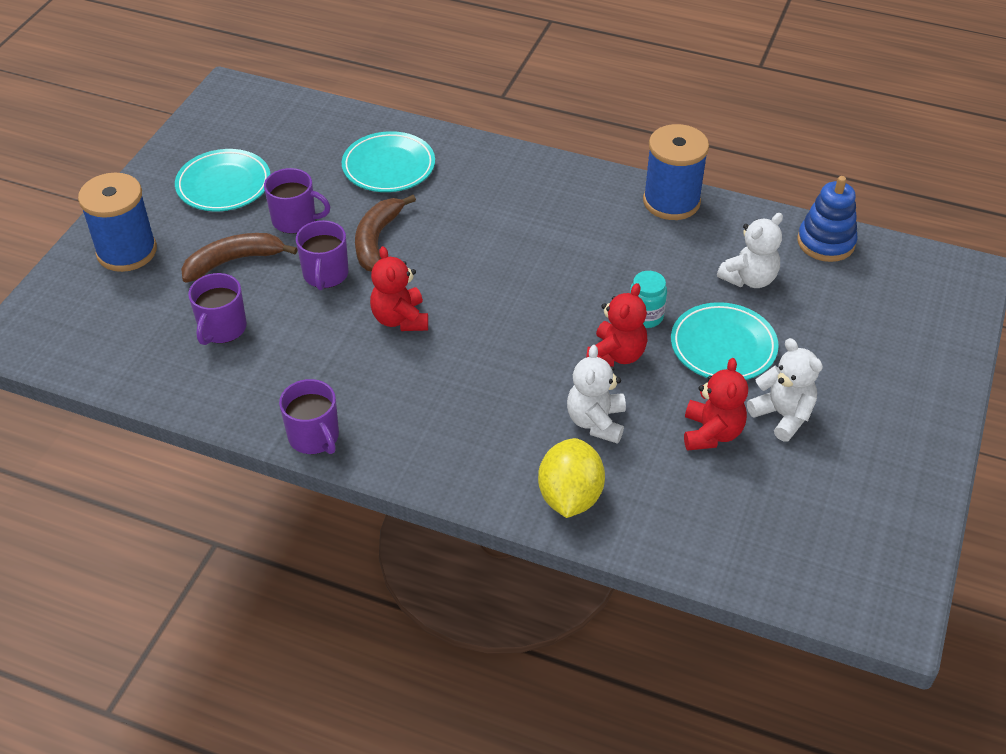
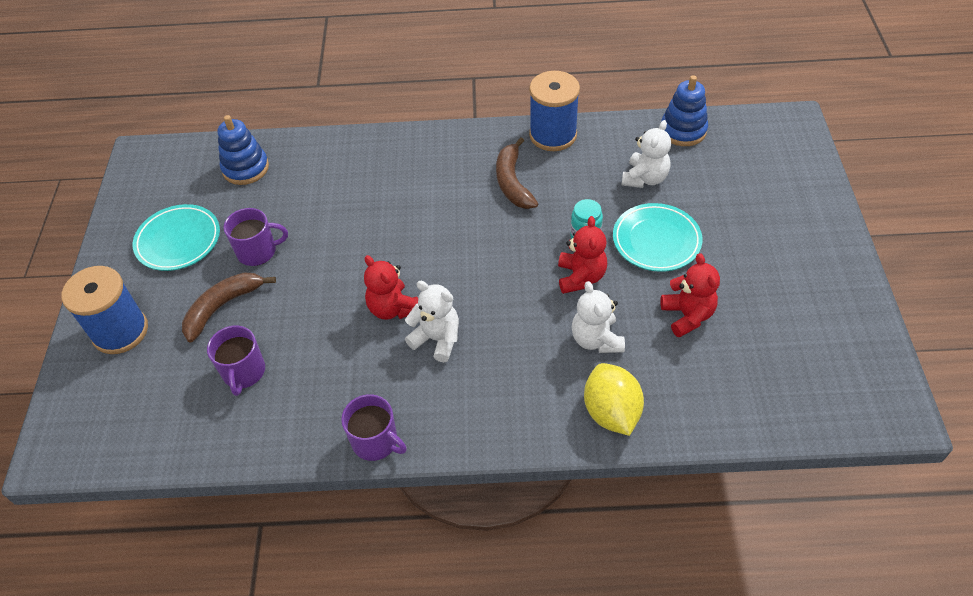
camera: 20 degrees left, 5 degrees up
purple mug [296,220,348,290] -> none
turquoise plate [342,131,435,192] -> none
brown banana [355,195,416,272] -> brown banana moved to [496,137,539,209]
white teddy bear [747,338,823,442] -> white teddy bear moved to [405,281,459,362]
none -> blue stacking toy [217,115,269,185]

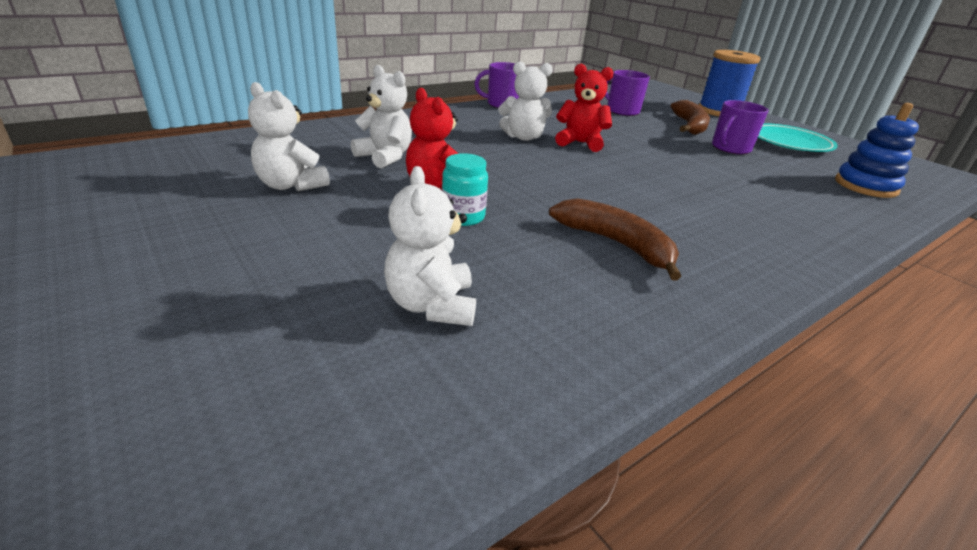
camera: 140 degrees right, 20 degrees down
blue spool [529,71,580,151] -> none
yellow lemon [584,363,644,436] -> none
turquoise plate [613,203,702,272] -> none
red teddy bear [660,253,720,338] -> white teddy bear [248,82,330,191]
blue stacking toy [661,75,708,146] -> none

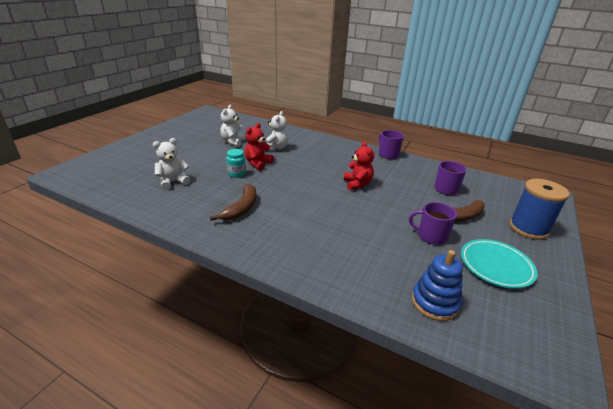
camera: 65 degrees right, 0 degrees up
white teddy bear [498,61,553,141] -> none

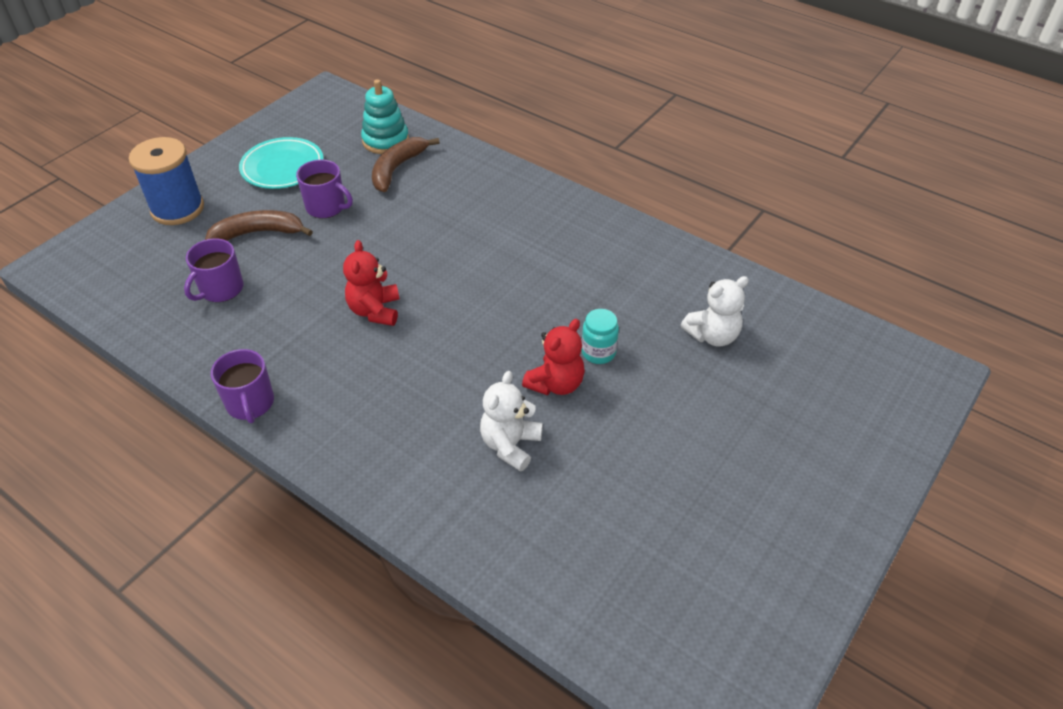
camera: 170 degrees left, 15 degrees up
brown banana [210,184,256,221] -> brown banana moved to [372,137,440,192]
white teddy bear [220,105,246,147] -> none
blue stacking toy [412,250,463,321] -> turquoise stacking toy [361,79,409,154]

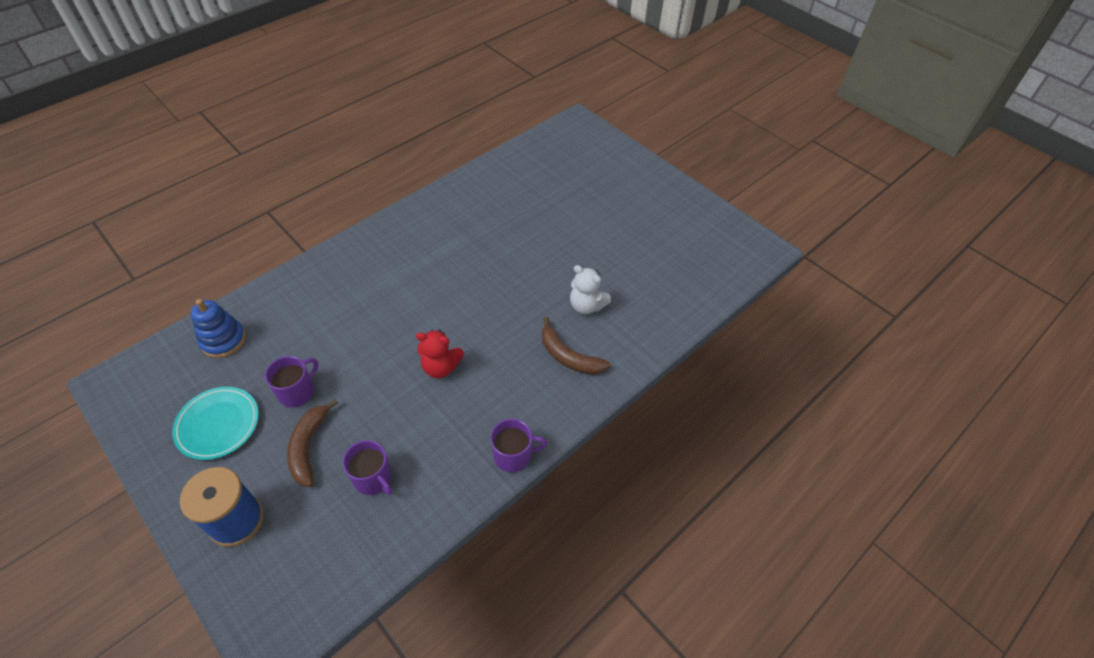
camera: 80 degrees left, 5 degrees up
turquoise stacking toy [361,79,409,154] -> blue stacking toy [191,299,246,358]
brown banana [372,137,440,192] -> brown banana moved to [542,317,610,375]
red teddy bear [522,319,585,396] -> none
turquoise jar [581,309,619,364] -> none
white teddy bear [681,276,749,347] -> none

